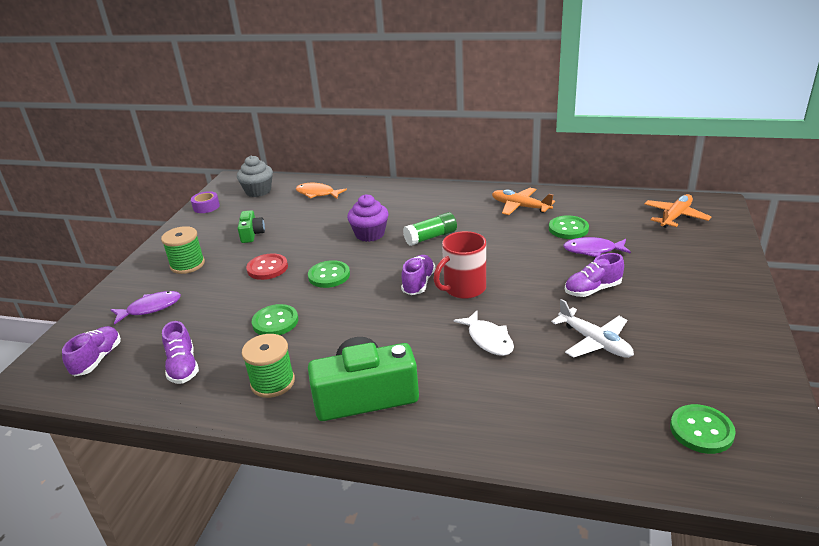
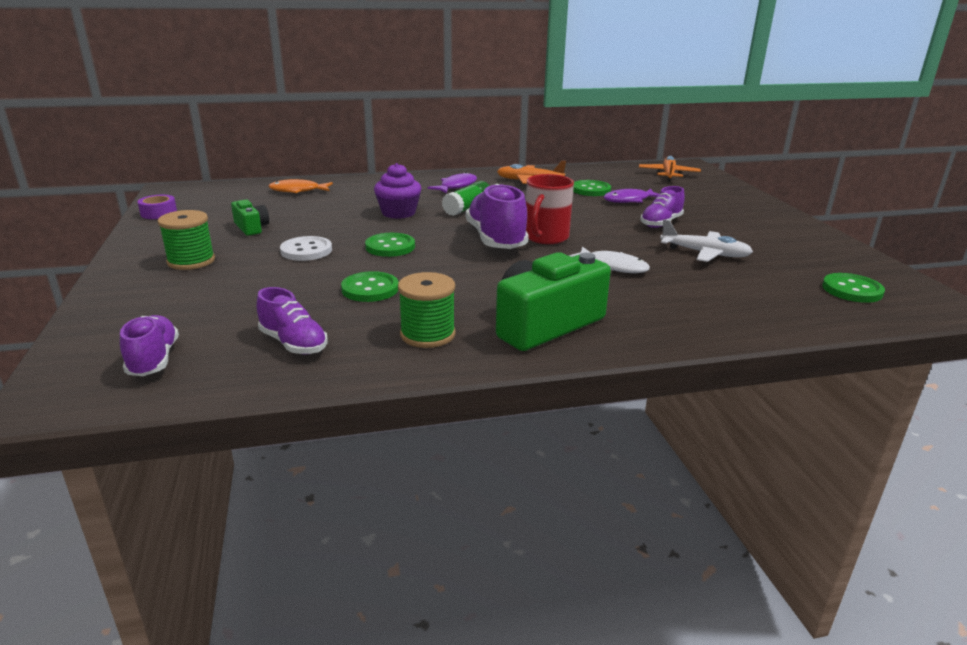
camera: 30 degrees left, 5 degrees down
purple fish [111,291,181,325] -> purple fish moved to [427,172,477,193]
grey cupcake [237,155,273,197] -> none
red button [246,253,288,280] -> white button [280,236,332,261]
purple shoe [401,255,436,295] -> purple shoe [466,184,529,249], size x1.68

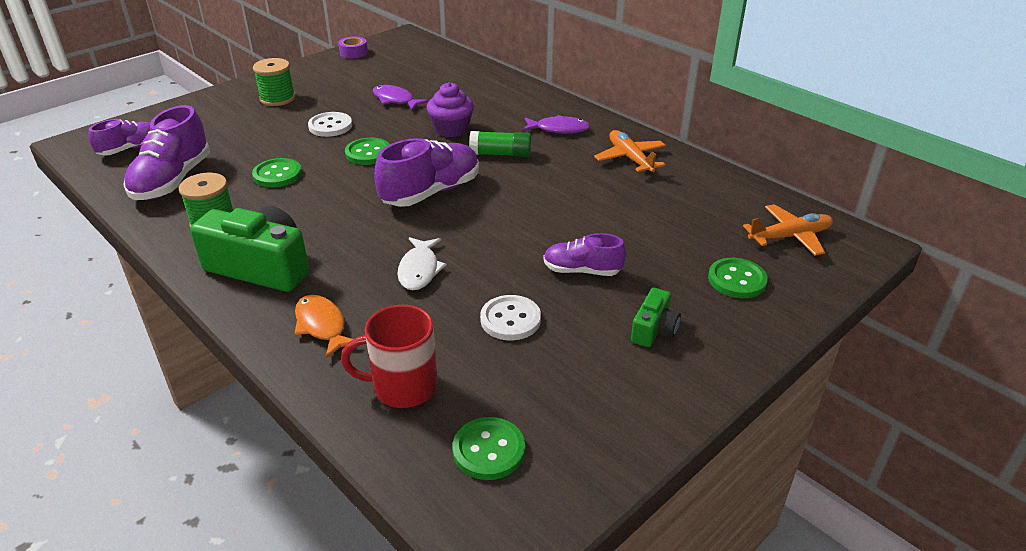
camera: 60 degrees right, 10 degrees up
green camera [231,199,269,236] -> green camera moved to [631,288,681,347]
purple shoe [257,287,328,355] -> purple shoe [123,105,210,200], size x1.68
orange fish [269,179,333,193] -> orange fish moved to [295,295,353,358]
red mug [526,174,574,244] -> red mug moved to [341,305,438,408]
green button [573,180,611,196] -> green button moved to [708,258,768,298]
purple fish [603,189,659,203] -> purple fish moved to [373,85,429,110]
white plane [660,219,753,262] -> white button [480,295,541,340]

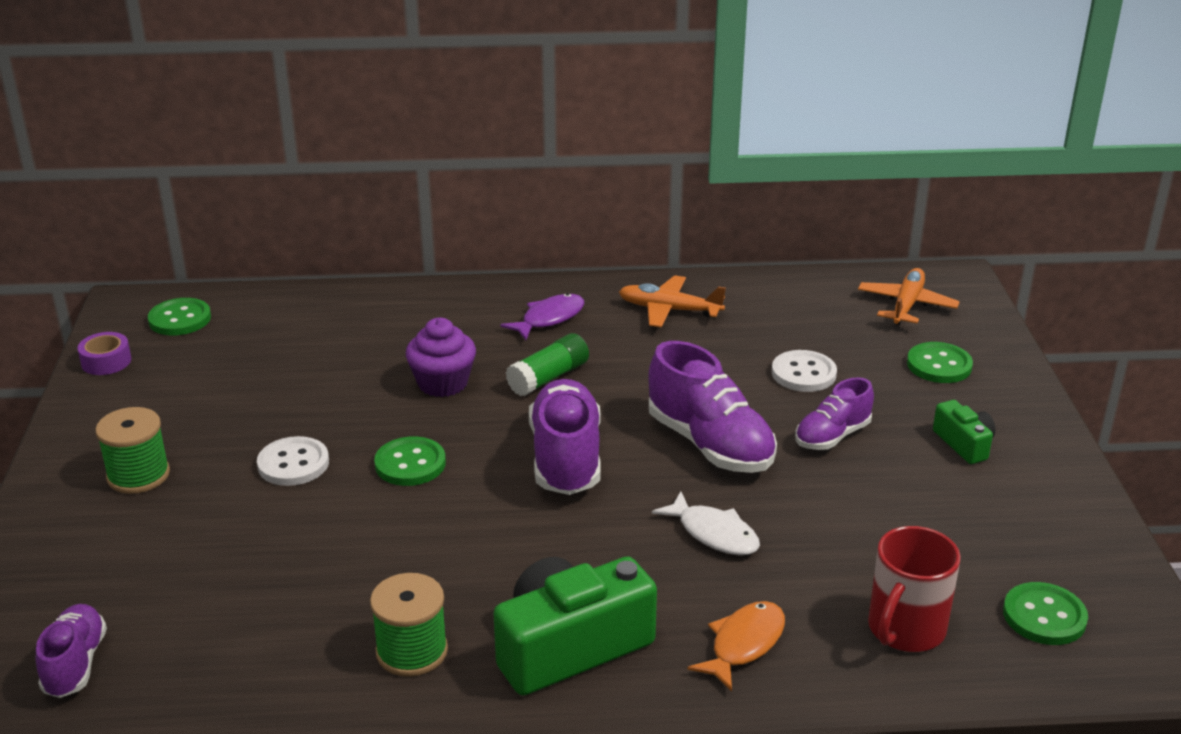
camera: 50 degrees left, 5 degrees down
purple shoe [123,105,210,200] -> purple shoe moved to [648,341,777,473]
green button [252,158,302,188] -> green button moved to [148,298,211,335]
orange fish [295,295,353,358] -> orange fish turned 120 degrees clockwise [687,601,785,691]
purple fish [373,85,429,110] -> none
white button [480,295,541,340] -> white button moved to [772,350,837,392]

